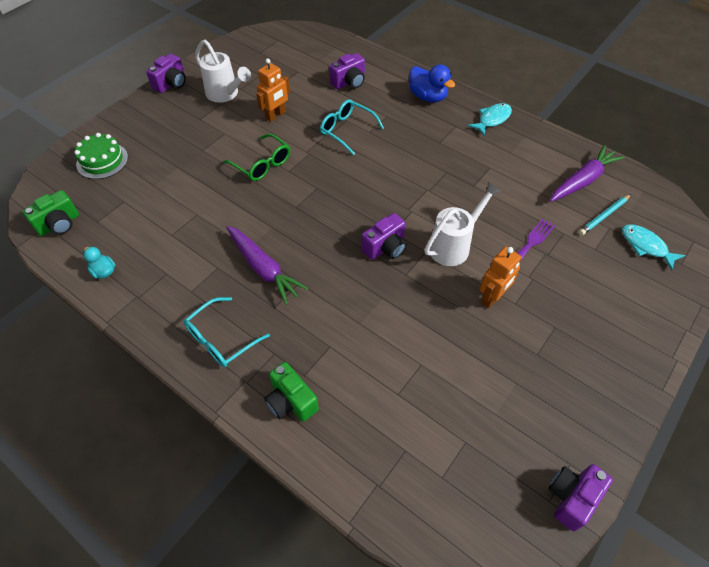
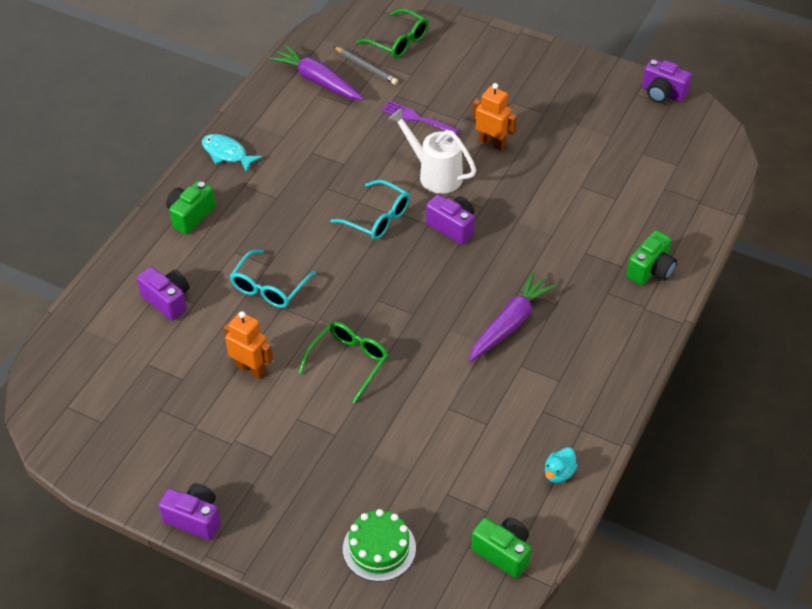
camera: 100 degrees left, 5 degrees down
turquoise glasses [184,297,270,367] -> turquoise glasses moved to [330,180,410,240]
white watering can [195,40,251,103] -> none
blue duck [409,64,455,103] -> green camera [166,181,215,234]
turquoise pencil [579,194,631,235] -> grey pencil [333,46,398,85]
turquoise fish [622,224,685,270] -> green glasses [356,9,429,58]

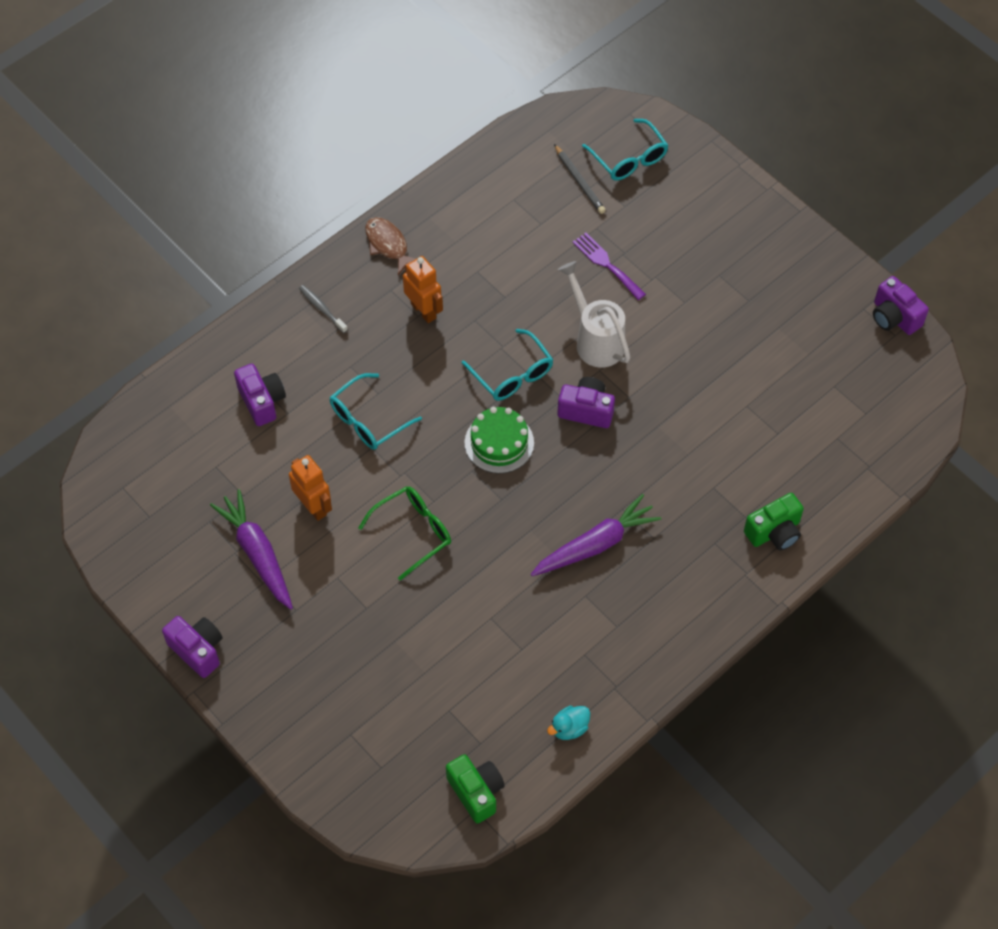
camera: 20 degrees right, 10 degrees up
green camera [166,181,215,234] -> grey toothbrush [299,285,348,333]
turquoise fish [202,134,263,172] -> brown fish [365,217,415,275]
purple carrot [269,45,364,100] -> purple carrot moved to [210,489,293,610]
green cake [343,509,416,582] -> green cake moved to [465,407,534,474]
green glasses [356,9,429,58] -> turquoise glasses [582,119,669,181]
purple camera [426,195,474,245] -> purple camera turned 45 degrees counterclockwise [557,377,615,428]
orange robot [473,83,517,151] -> orange robot moved to [403,256,443,323]

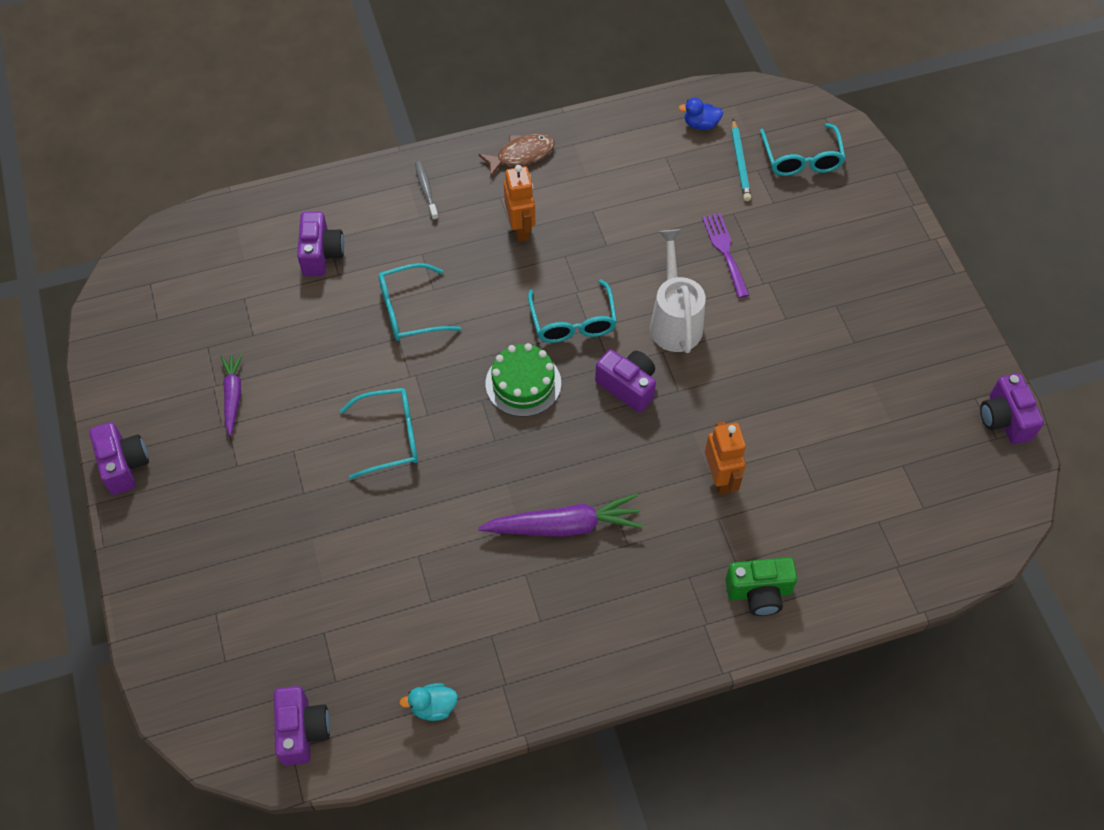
camera: 25 degrees right, 0 degrees up
purple carrot [210,489,293,610] -> purple carrot [221,353,242,436], size x0.61
orange robot [289,455,332,521] -> orange robot moved to [705,421,746,495]
green glasses [358,486,451,581] -> turquoise glasses [340,388,418,479]
brown fish [365,217,415,275] -> brown fish turned 75 degrees clockwise [478,134,555,176]
green camera [446,754,505,823] -> purple camera [274,686,330,766]
grey pencil [554,144,606,214] -> turquoise pencil [731,119,751,201]
none -> blue duck [679,98,723,130]

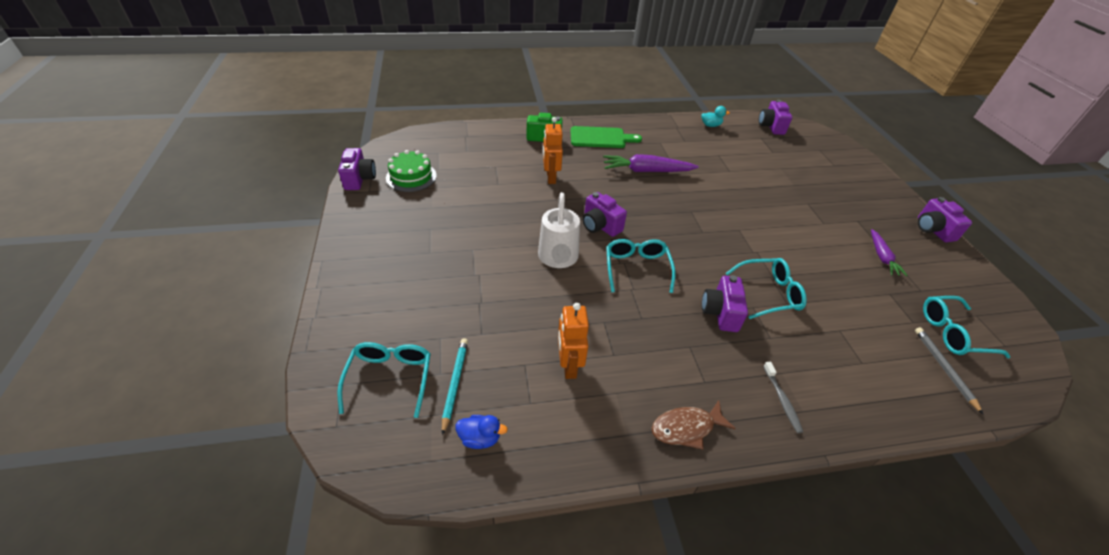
camera: 175 degrees left, 15 degrees down
purple camera [297,212,344,276] -> purple camera moved to [702,275,748,332]
turquoise glasses [340,388,418,479] -> turquoise glasses moved to [923,296,1011,358]
green cake [486,343,561,417] -> green cake moved to [386,150,437,192]
orange robot [504,165,535,242] -> orange robot moved to [558,303,589,379]
purple fork [702,213,749,298] -> none
none -> green cutting board [571,126,642,148]
none -> grey pencil [915,327,984,415]

